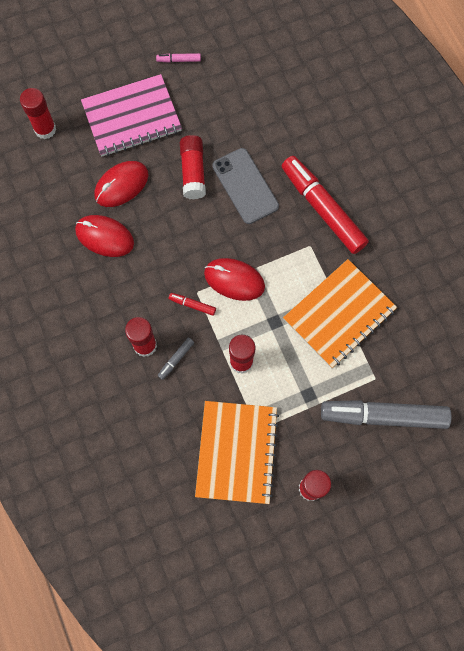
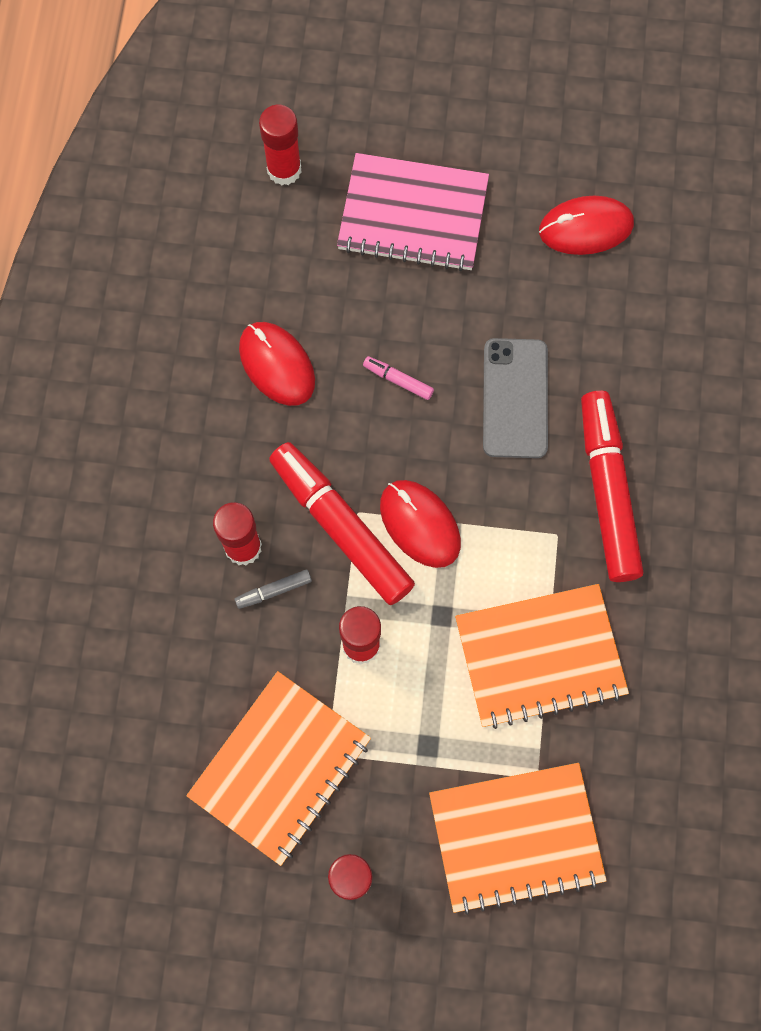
camera: 30 degrees right, 0 degrees up
red mouse [94,161,148,207] -> red mouse moved to [539,196,634,255]
pink marker [156,53,201,63] -> pink marker moved to [363,356,434,400]
red marker [169,293,216,316] -> red marker [269,442,415,605], size x2.49
red glue stick [180,135,206,199] -> none
grey marker [321,400,452,429] -> orange notebook [429,763,607,915]

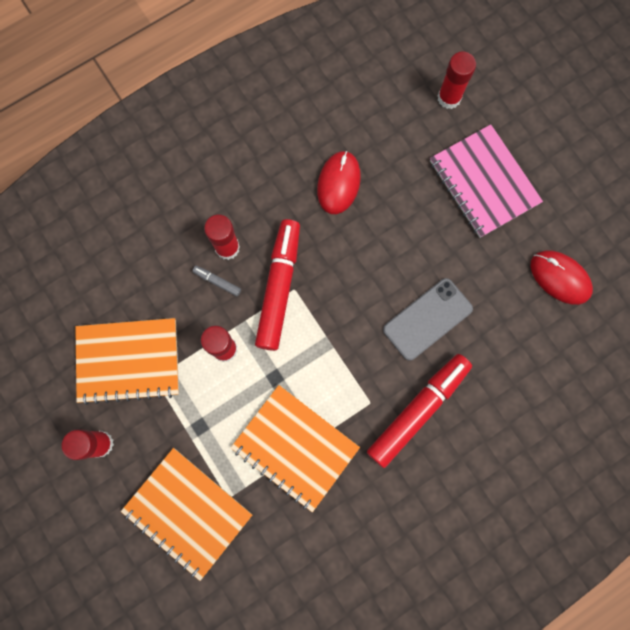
camera: 50 degrees right, 5 degrees up
pink marker [363,356,434,400] -> none
red mouse [380,480,461,568] -> none

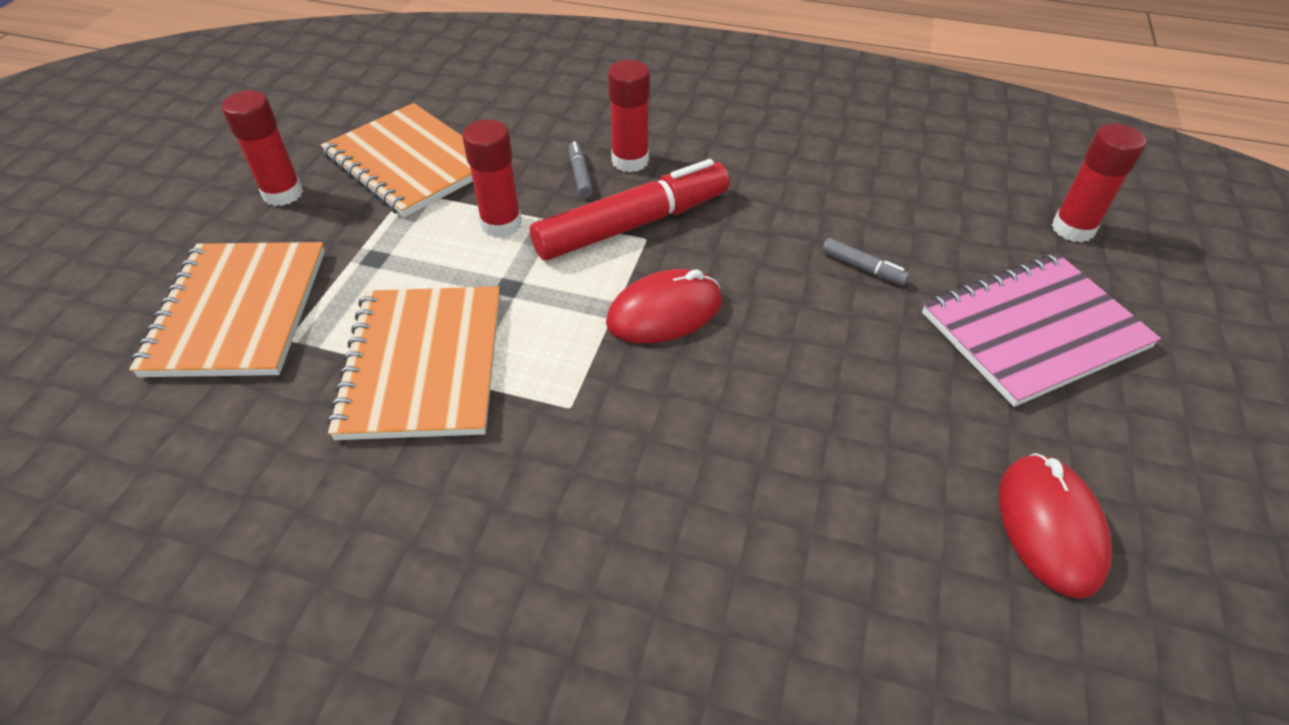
camera: 50 degrees right, 30 degrees down
red mouse [317,151,361,214] -> red mouse moved to [606,269,722,343]
red marker [367,354,472,468] -> none
grey phone [383,278,473,361] -> none
pink notebook [430,124,543,238] -> pink notebook turned 45 degrees clockwise [922,253,1161,407]
none -> grey marker [822,238,910,285]

